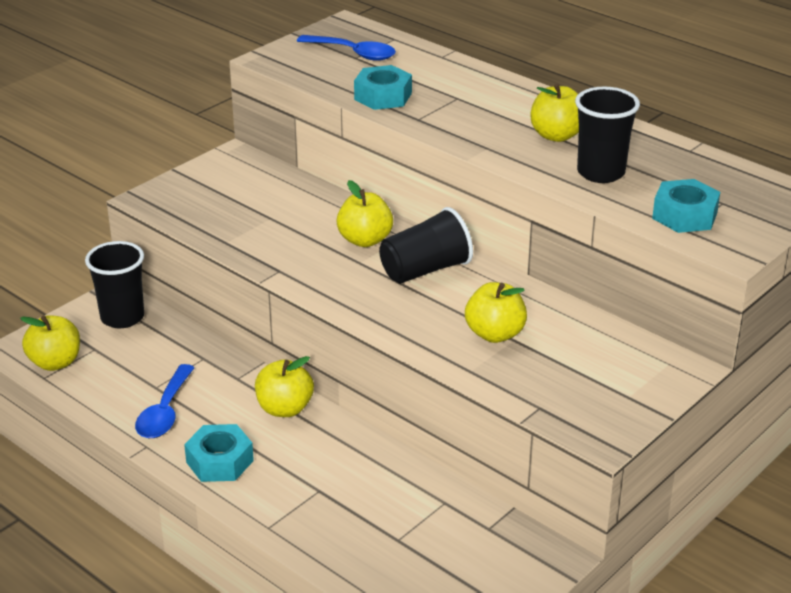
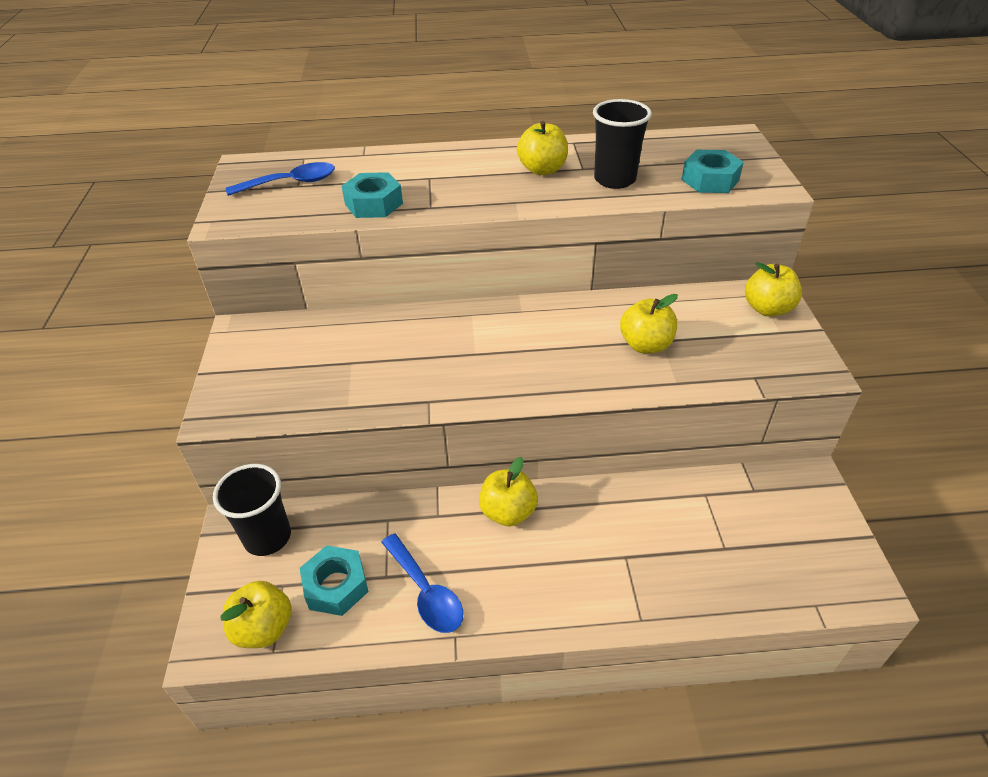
camera: 45 degrees left, 10 degrees up
turquoise nut [184,424,254,482] -> turquoise nut moved to [300,545,368,616]
yellow apple [336,180,393,247] -> yellow apple moved to [745,262,802,317]
black cup [379,207,473,284] -> none

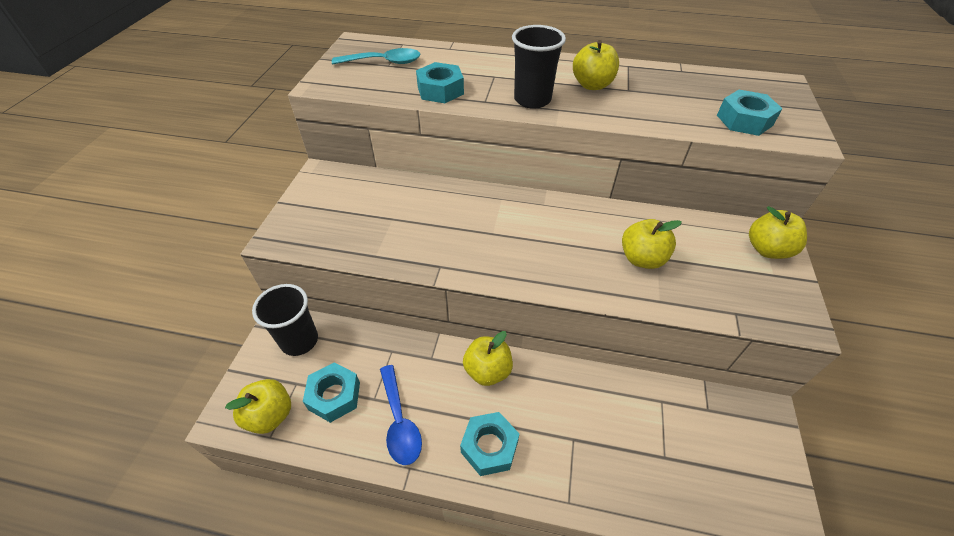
camera: 15 degrees right, 5 degrees up
blue spoon [226,162,335,196] -> turquoise spoon [332,48,421,65]
black cup [593,99,652,189] -> black cup moved to [512,25,566,109]
none -> turquoise nut [460,412,519,476]

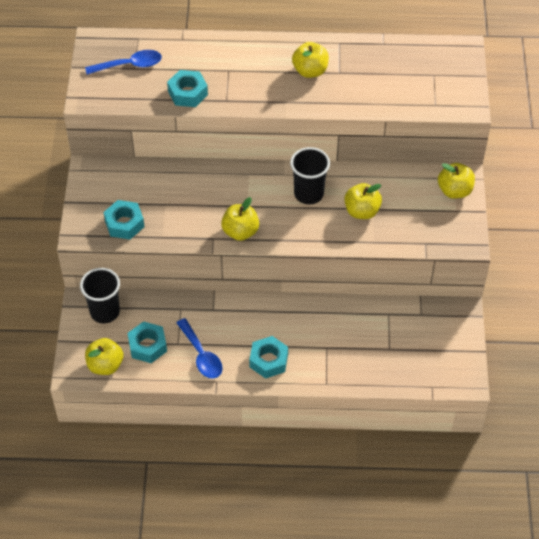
camera: 10 degrees left, 5 degrees up
turquoise spoon [332,48,421,65] -> blue spoon [85,50,162,75]
yellow apple [463,331,513,386] -> yellow apple moved to [221,197,259,241]
black cup [512,25,566,109] -> black cup moved to [290,147,330,204]
turquoise nut [717,90,782,136] -> turquoise nut moved to [104,200,145,239]

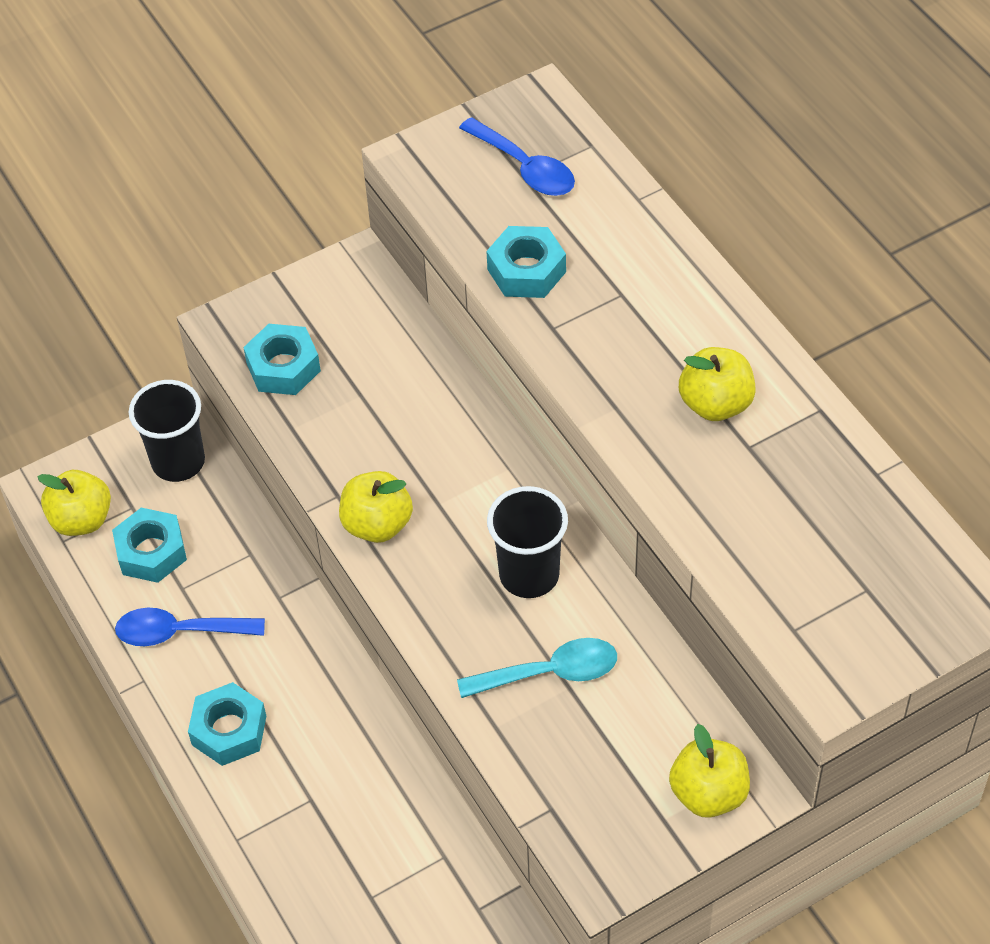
camera: 60 degrees right, 0 degrees up
blue spoon [176,318,223,379] -> blue spoon turned 60 degrees clockwise [115,608,265,646]
yellow apple [344,183,382,219] -> turquoise spoon [457,638,617,698]

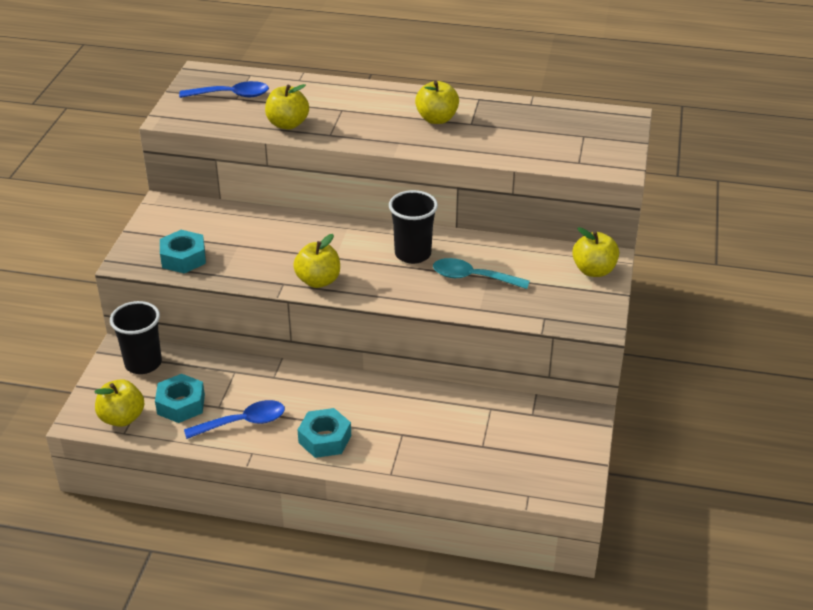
camera: 50 degrees left, 15 degrees down
blue spoon [115,608,265,646] -> blue spoon turned 150 degrees counterclockwise [184,400,285,439]
turquoise spoon [457,638,617,698] -> turquoise spoon turned 105 degrees counterclockwise [433,258,530,289]
turquoise nut [486,226,566,298] -> yellow apple [265,84,309,129]

